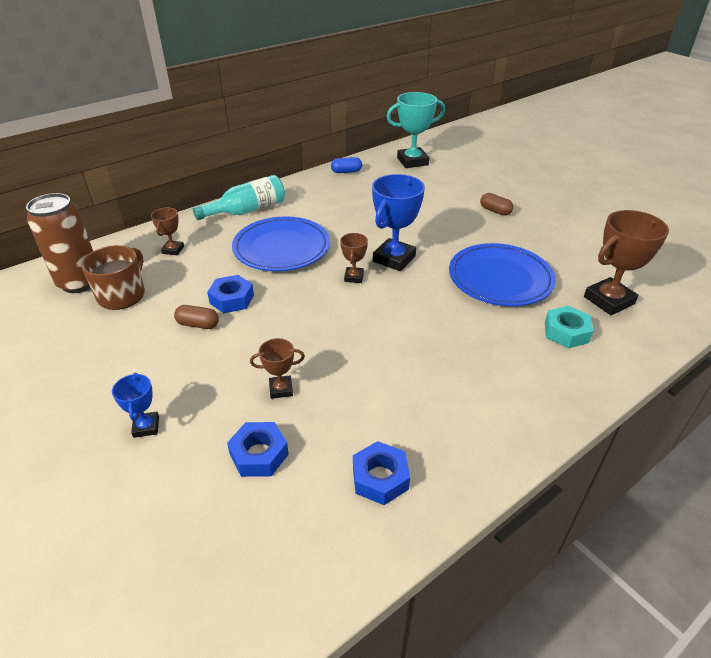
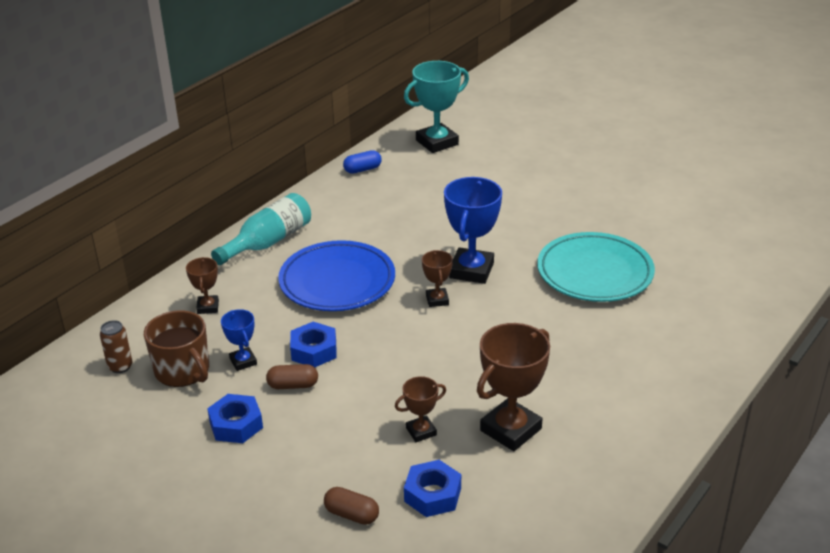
camera: 15 degrees left, 5 degrees down
brown can [26,193,93,293] -> brown can [100,320,132,373], size x0.47
brown mug [81,245,145,310] -> brown mug turned 135 degrees clockwise [144,310,209,387]
blue trophy [112,373,159,438] -> blue trophy moved to [221,309,257,371]
blue nut [353,441,410,505] -> blue nut moved to [207,394,263,443]
blue plate [449,243,556,306] -> turquoise plate [537,232,655,302]
brown capsule [480,193,513,216] -> brown capsule moved to [324,487,379,525]
turquoise nut [545,306,593,349] -> none
brown trophy [584,210,669,315] -> brown trophy moved to [477,323,550,451]

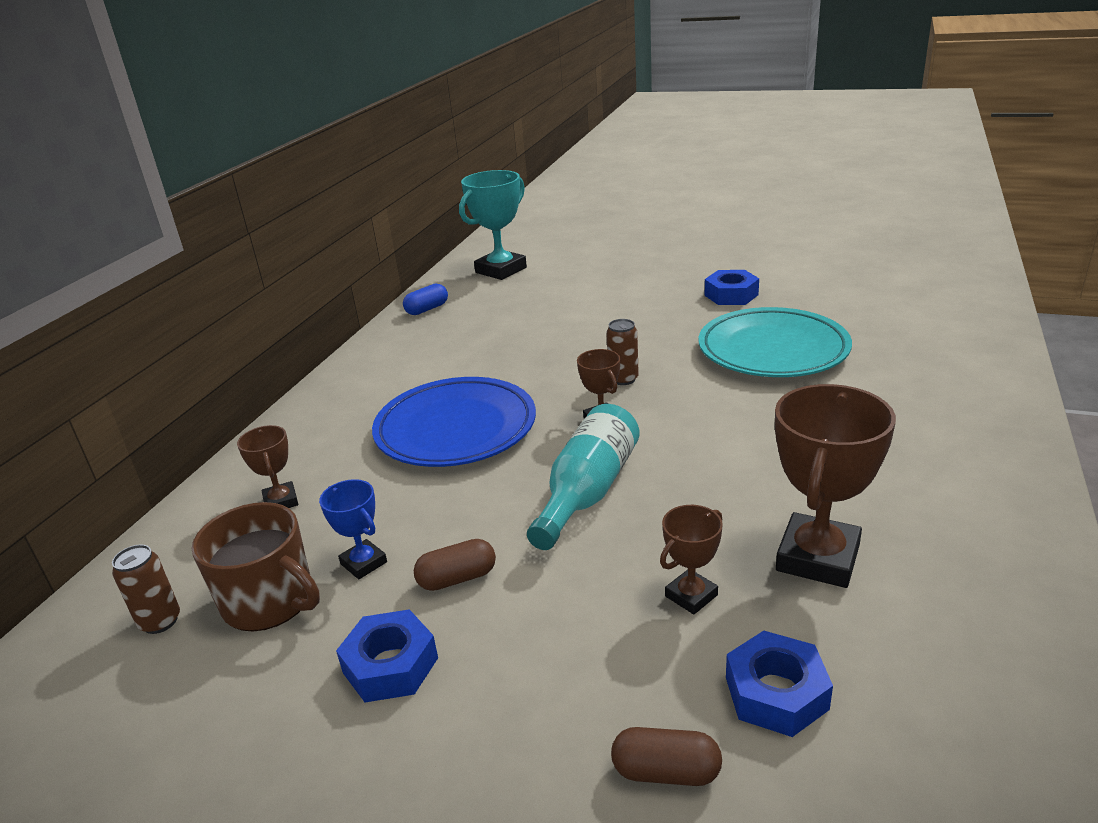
camera: 15 degrees left, 5 degrees down
turquoise bottle [211,193,311,265] -> turquoise bottle moved to [527,404,640,550]
blue nut [290,322,337,367] -> blue nut moved to [705,270,759,305]
blue trophy [444,177,502,284] -> brown can [606,319,639,385]

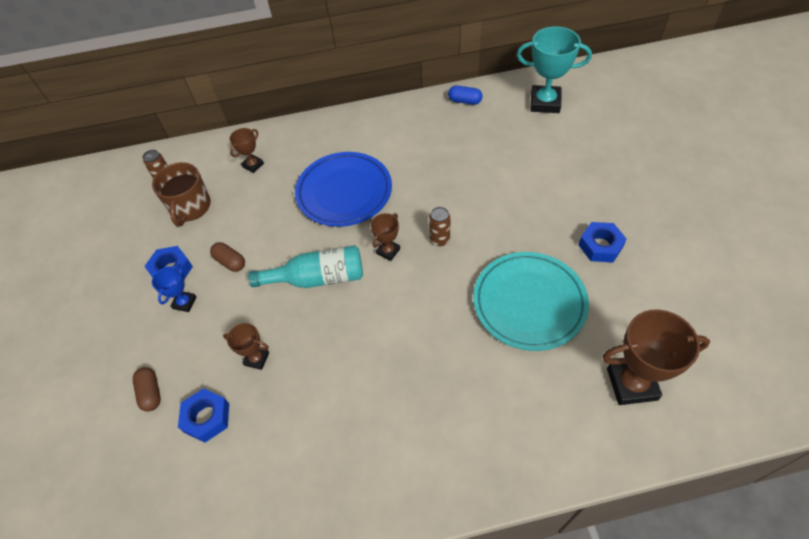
camera: 60 degrees right, 25 degrees up
blue trophy [319,479,387,579] -> blue trophy moved to [152,264,196,312]
brown trophy [775,384,896,588] -> brown trophy moved to [602,310,710,405]

